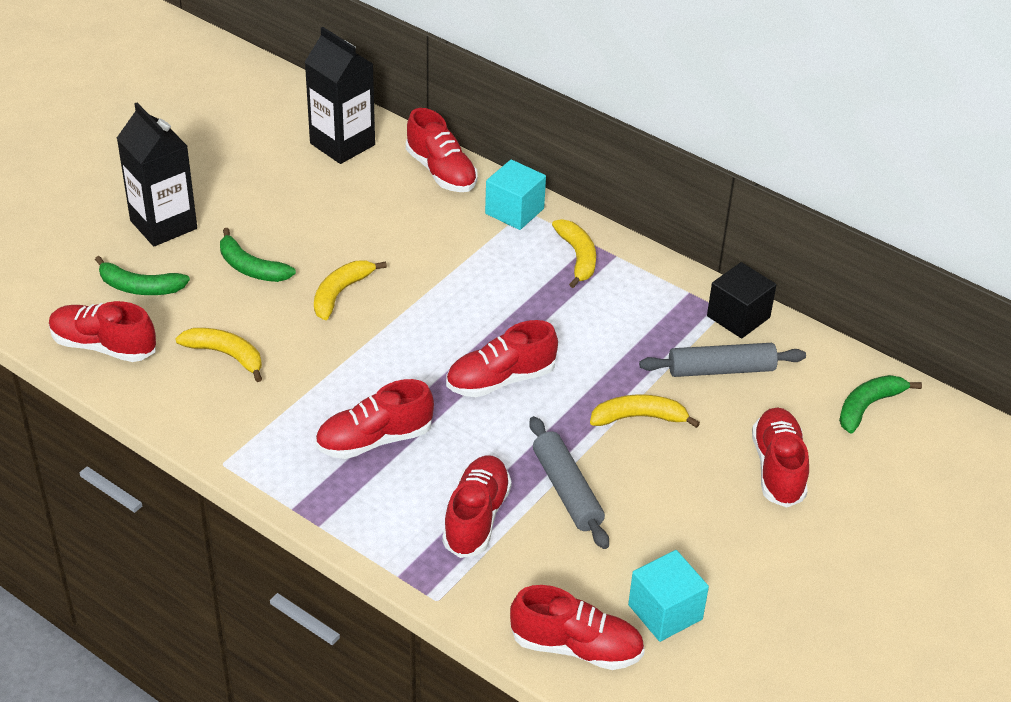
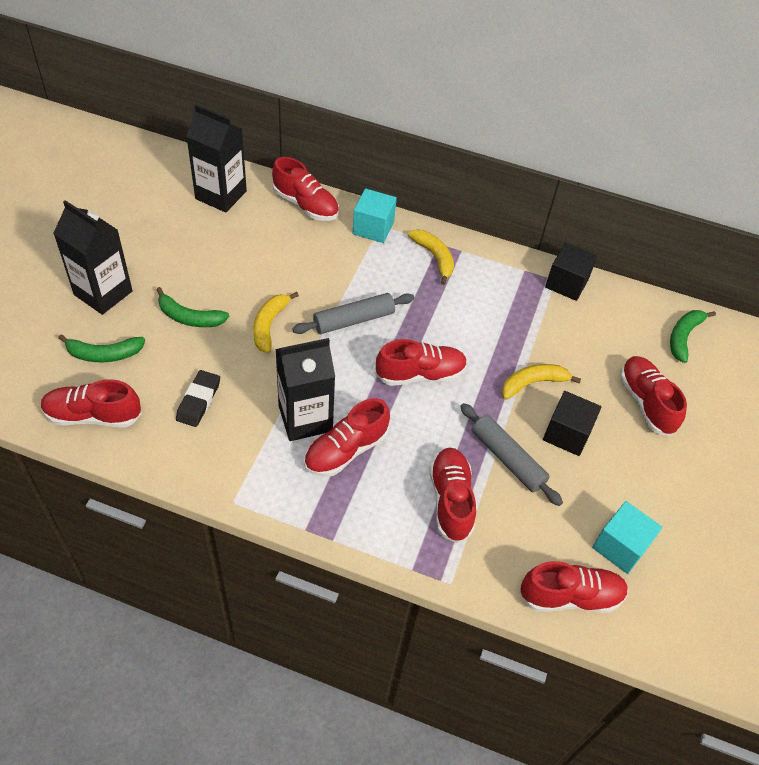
camera: 20 degrees left, 10 degrees up
yellow banana [175,328,262,382] -> black eraser [176,370,220,427]
red shoe [446,320,558,397] -> red shoe turned 150 degrees counterclockwise [376,339,467,386]
grey rolling pin [639,343,806,377] -> grey rolling pin moved to [292,293,414,334]
none -> black carton [275,338,335,441]
none -> black cube [543,391,602,456]

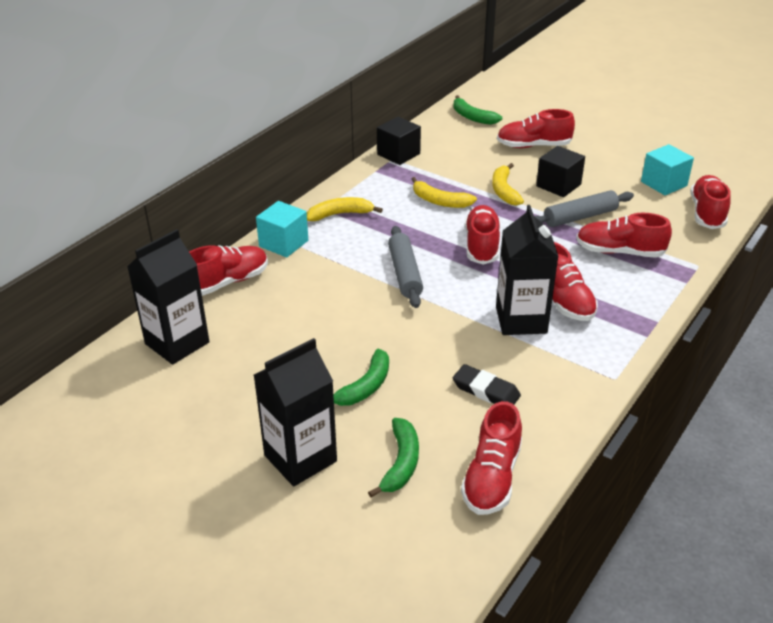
camera: 70 degrees left, 15 degrees down
yellow banana [253,292,299,353] -> yellow banana moved to [411,177,477,208]

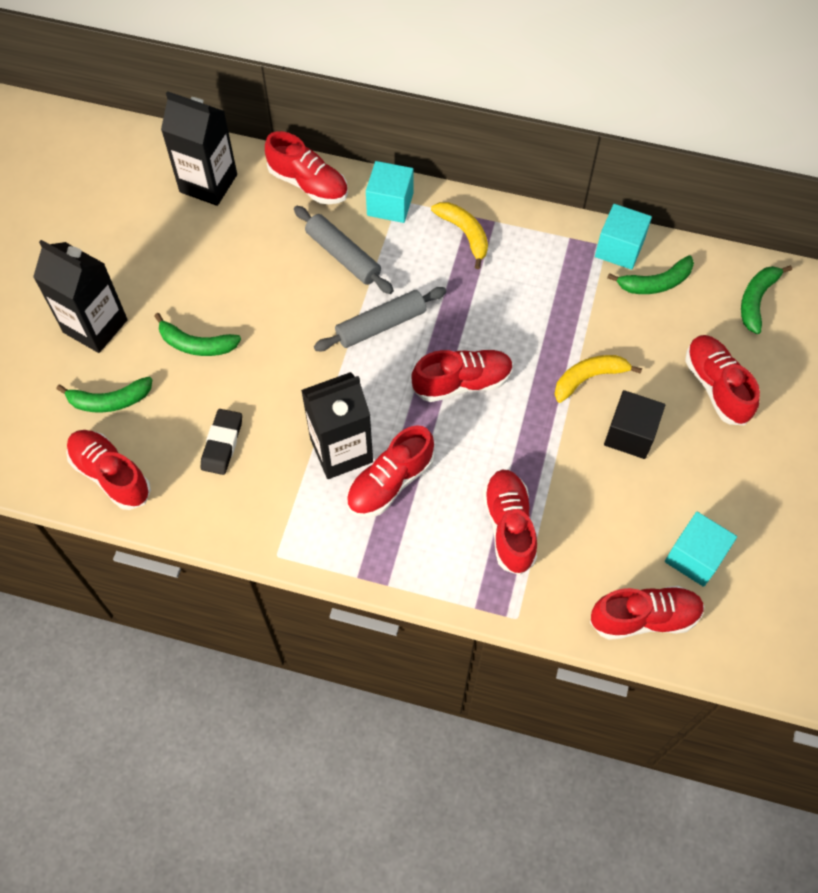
camera: 70 degrees right, 25 degrees up
black cube [377,117,421,165] -> turquoise cube [595,204,652,270]
yellow banana [411,177,477,208] -> none
red shoe [461,401,522,515] -> red shoe turned 45 degrees clockwise [66,430,151,510]
grey rolling pin [535,190,634,227] -> grey rolling pin moved to [294,206,394,294]
none -> green banana [607,255,694,294]

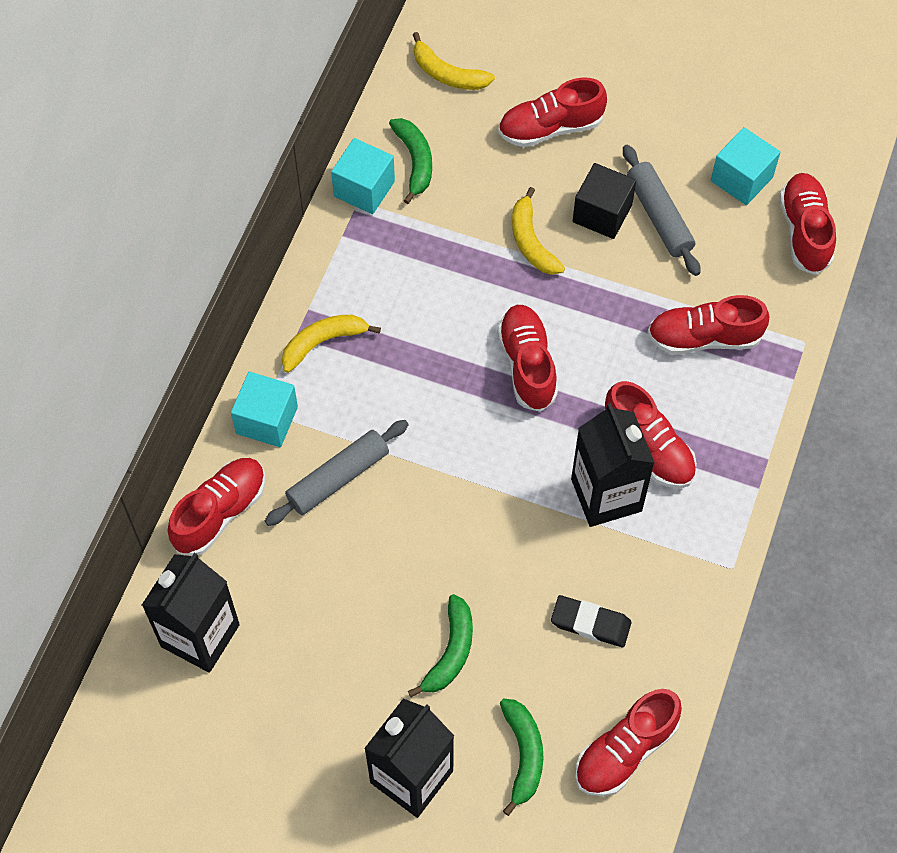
camera: 85 degrees left, 0 degrees up
grey rolling pin [314,287,446,351] -> grey rolling pin moved to [623,145,700,276]
green banana [741,265,792,334] -> yellow banana [413,32,495,90]

